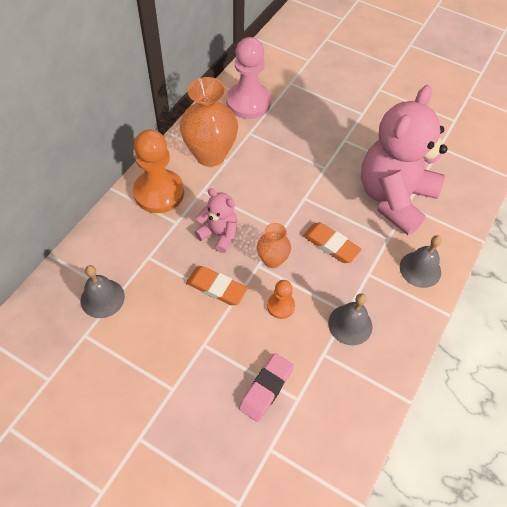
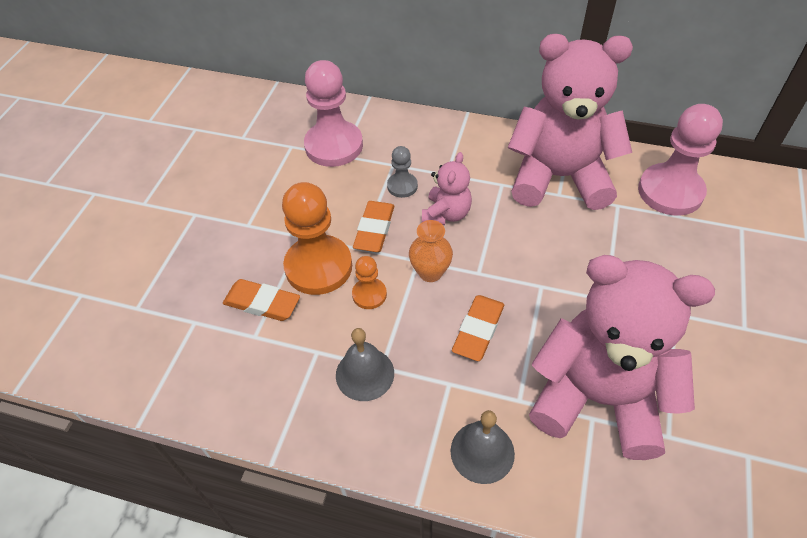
camera: 80 degrees right, 5 degrees down
grey bell [81,265,125,318] -> pink pawn [304,60,363,167]
orange pawn [133,129,184,213] -> orange pawn moved to [282,182,352,295]
orange vase [180,77,238,167] -> pink teddy bear [507,34,633,210]
pink eraser [239,353,294,422] -> orange eraser [223,279,300,321]
none -> grey pawn [387,146,418,198]

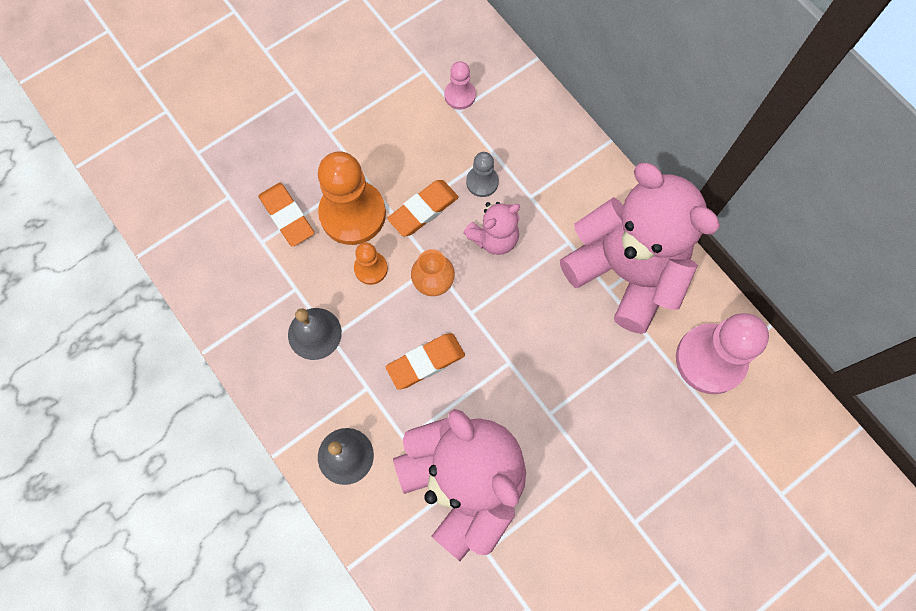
camera: 35 degrees right, 20 degrees up
pink pawn [304,60,363,167] -> pink pawn [444,61,476,110], size x0.50

